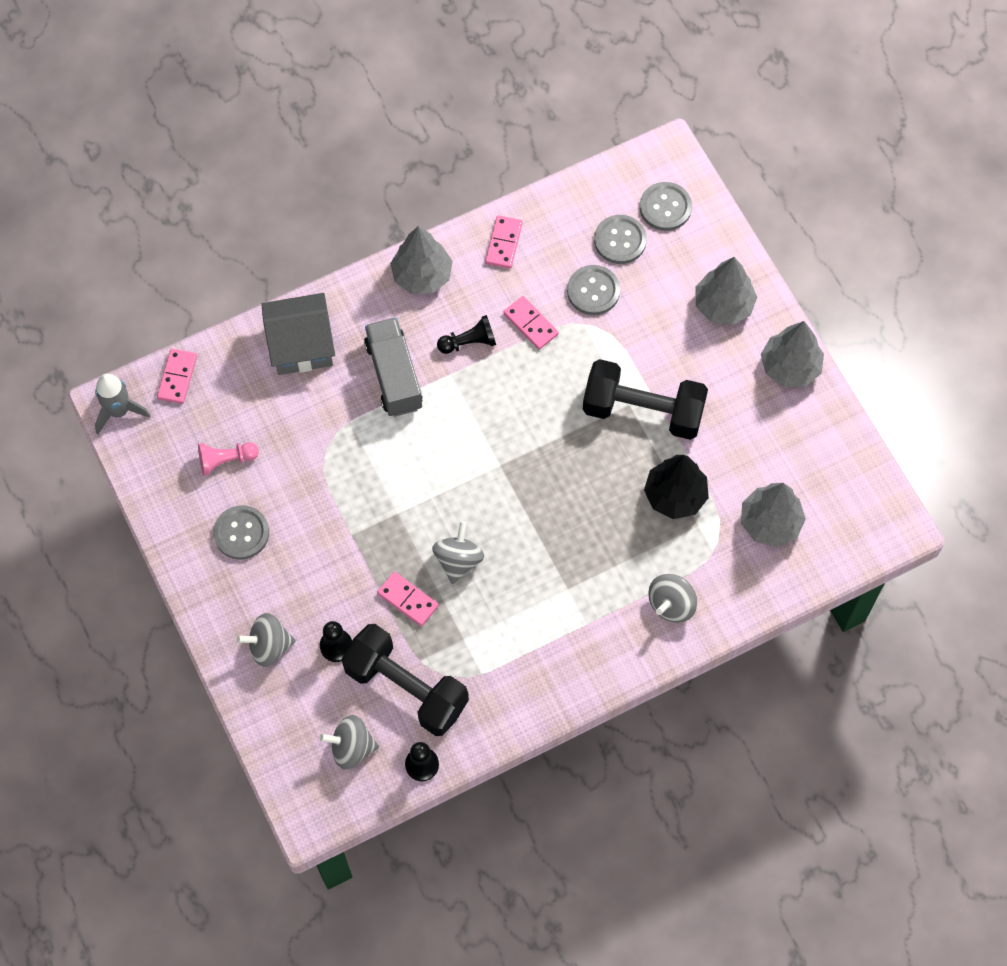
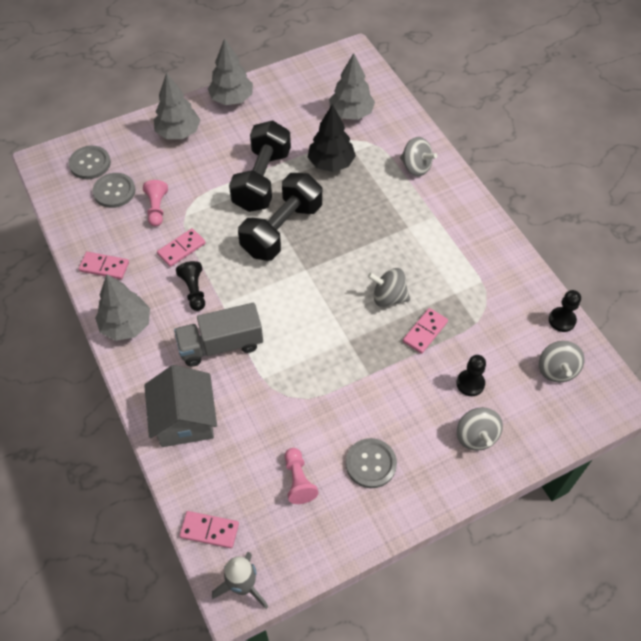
camera: 90 degrees left, 10 degrees down
black dumbbell [342,624,469,736] -> black dumbbell moved to [238,173,322,261]
grey button [567,265,620,315] -> pink pawn [143,180,168,227]

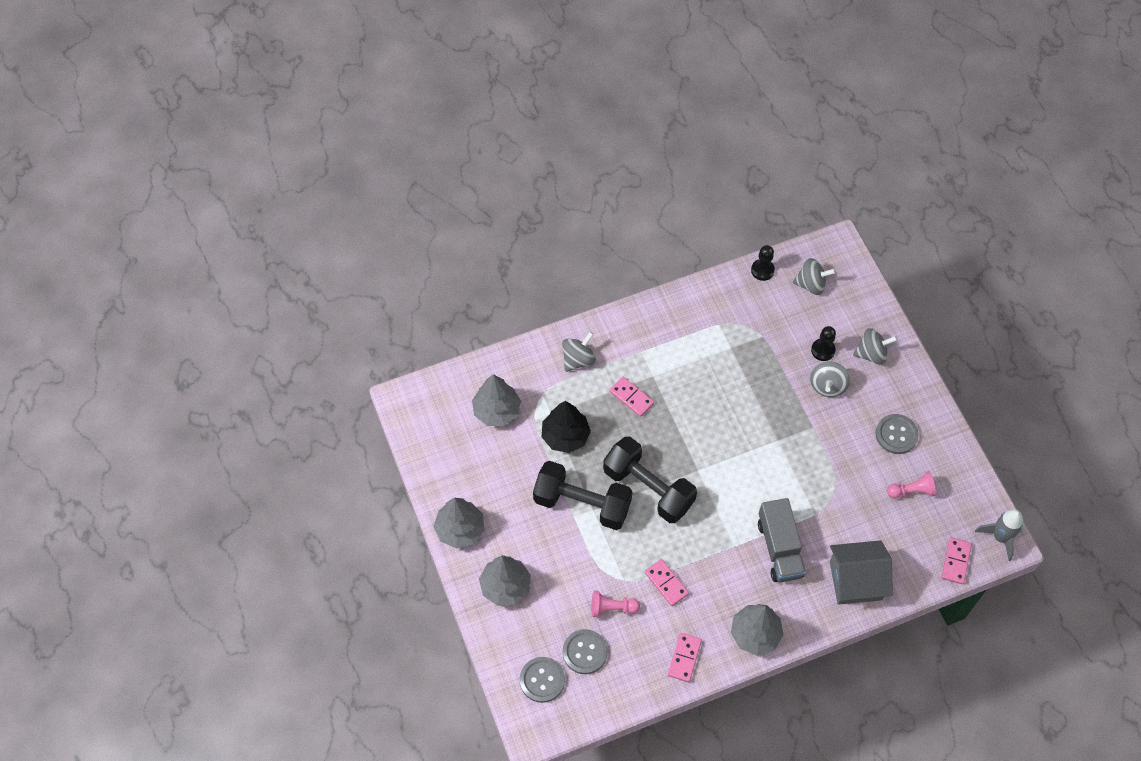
camera: 85 degrees left, 5 degrees up
black pawn [176,261,205,311] -> none
grey spinning top [368,268,410,307] -> grey spinning top moved to [810,361,850,397]
pink domino [403,308,448,354] -> pink domino moved to [609,377,654,417]

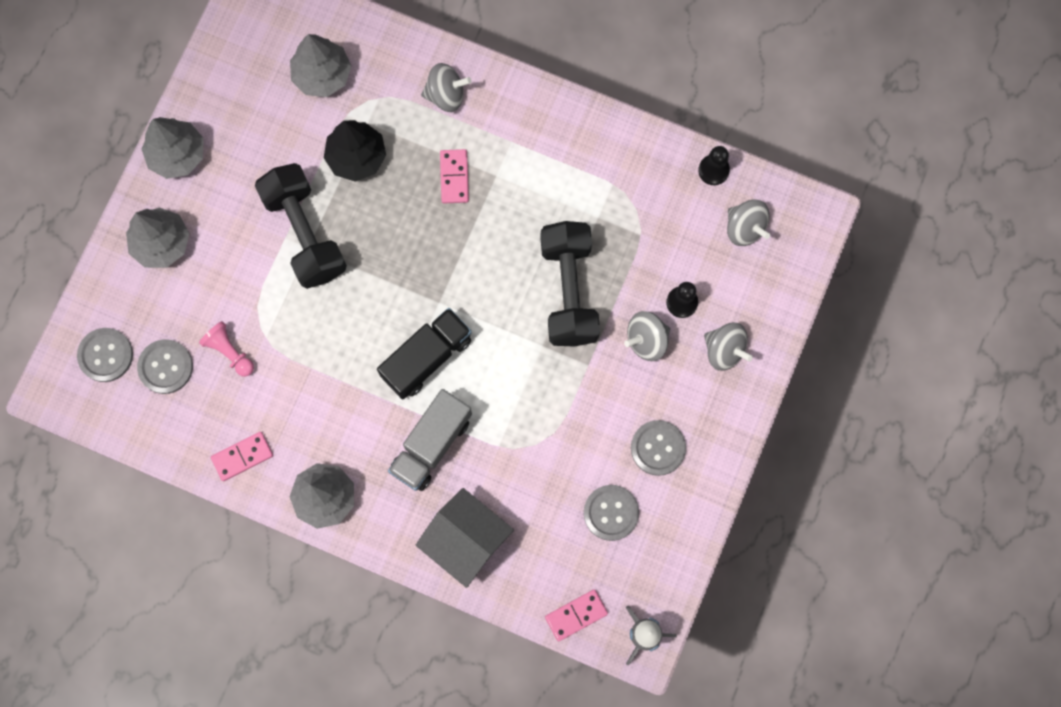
camera: 45 degrees right, 15 degrees up
black dumbbell [603,437,697,523] -> black dumbbell moved to [541,221,600,347]
pink domino [645,559,689,606] -> none
pink pawn [887,471,936,499] -> grey button [584,485,639,541]
none -> black truck [377,308,472,399]

